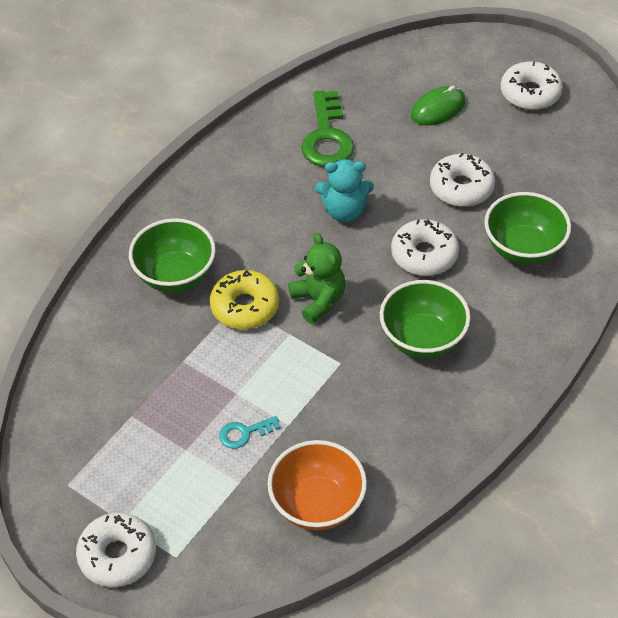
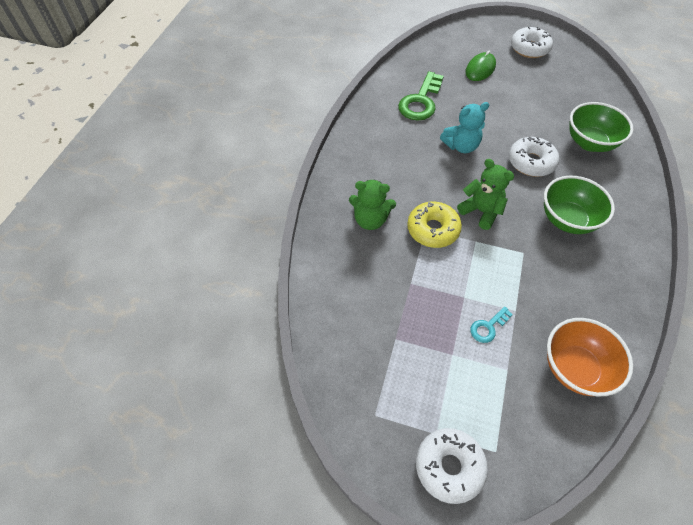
camera: 20 degrees left, 5 degrees up
green bowl [129,218,216,293] -> green teddy bear [349,180,396,230]
green key [301,90,354,167] -> green key turned 45 degrees clockwise [398,71,444,121]
white donut [430,153,495,207] -> none

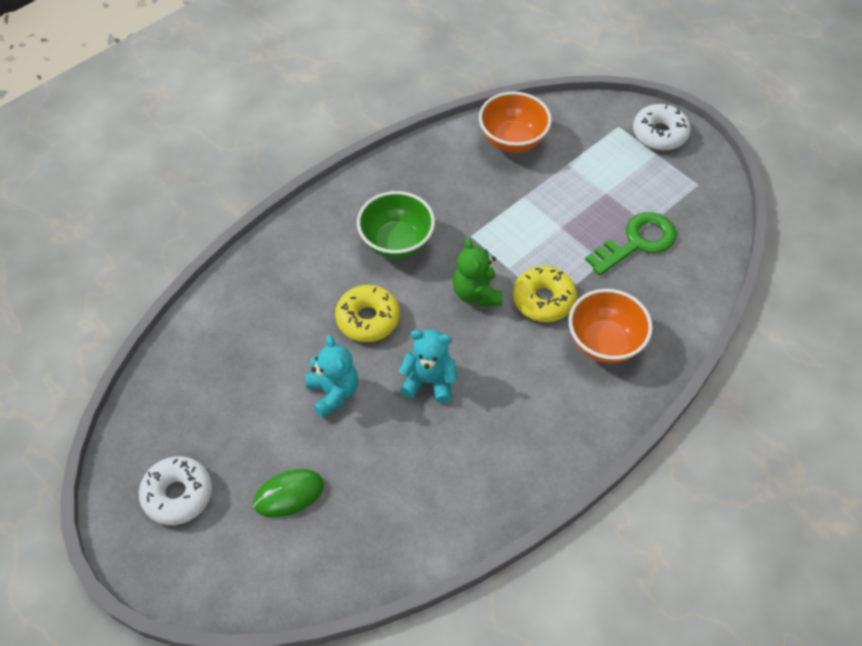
camera: 150 degrees left, 0 degrees up
green teddy bear [349,180,396,230] -> orange bowl [569,289,652,363]
green key [398,71,444,121] -> green key moved to [585,212,677,276]
turquoise key [470,306,513,343] -> none
white donut [509,137,559,177] -> yellow donut [335,285,400,342]
green bowl [569,102,633,152] -> none
none -> turquoise teddy bear [305,335,358,418]

